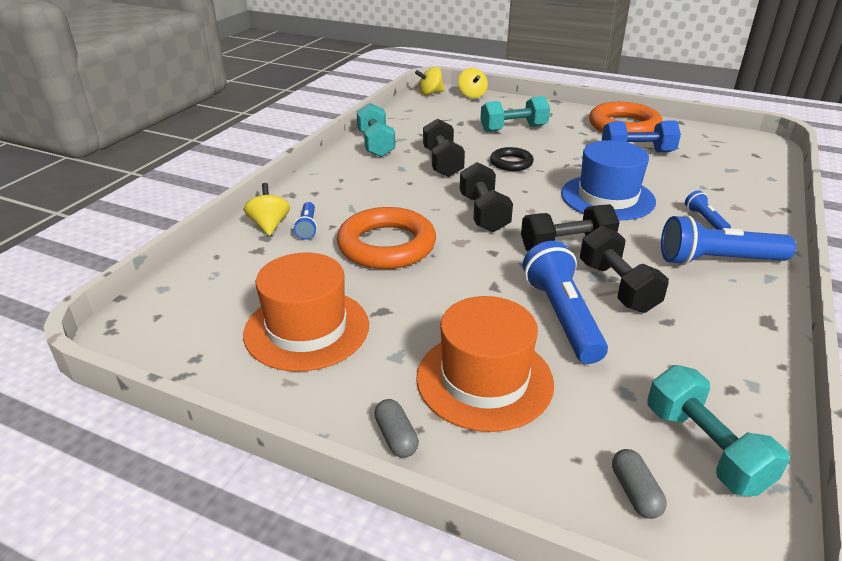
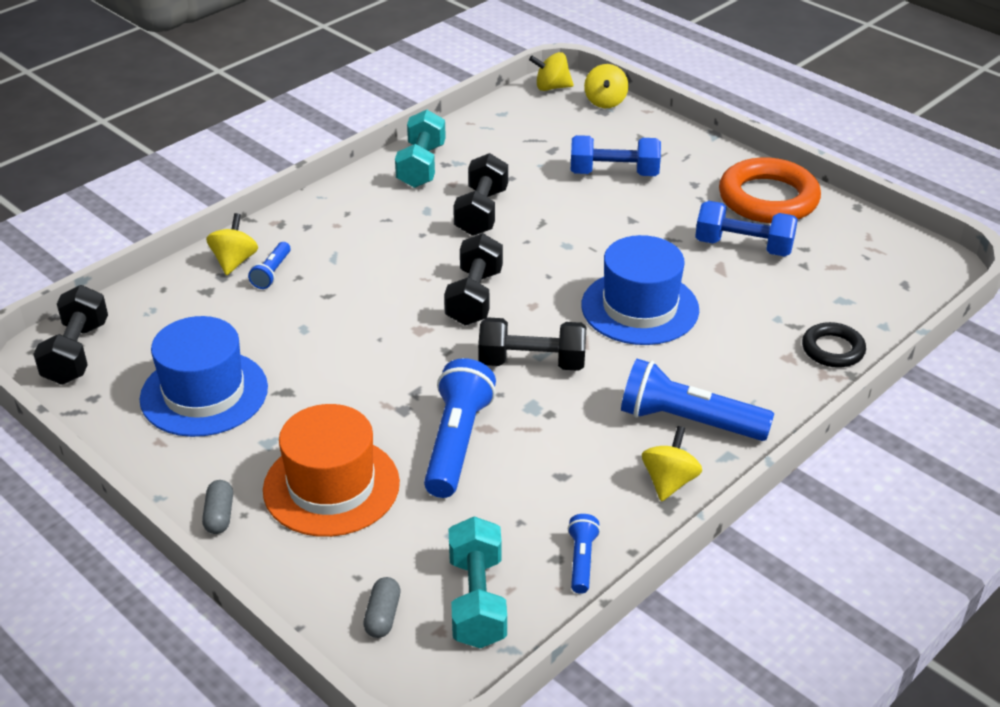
camera: 20 degrees right, 5 degrees up
orange hat [243,253,369,372] -> blue hat [140,316,268,437]
orange ring [337,207,436,269] -> none
turquoise dumbbell [480,96,550,132] -> blue dumbbell [571,135,661,176]
black ring [490,147,534,171] -> black ring moved to [802,322,866,368]
black dumbbell [580,226,669,313] -> black dumbbell moved to [33,285,108,385]
blue flashlight [685,190,731,230] -> blue flashlight moved to [568,514,600,594]
none -> yellow spinning top [642,426,702,502]

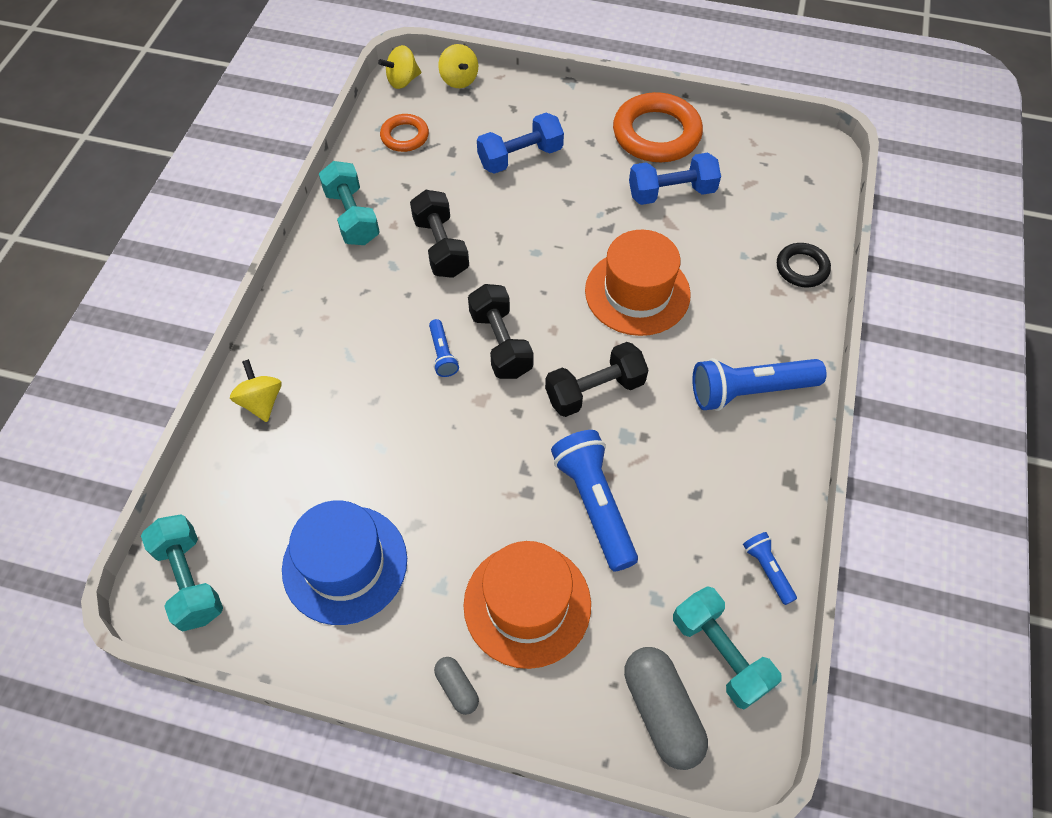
camera: 30 degrees left, 20 degrees up
black dumbbell [33,285,108,385] -> turquoise dumbbell [141,514,223,631]
blue flashlight [248,242,290,289] -> blue flashlight moved to [429,319,459,377]
grey capsule [363,577,401,638] -> grey capsule [624,647,708,770], size x1.94
blue hat [581,235,699,345] -> orange hat [585,230,691,336]
yellow spinning top [642,426,702,502] -> none
none -> orange ring [380,114,429,152]

